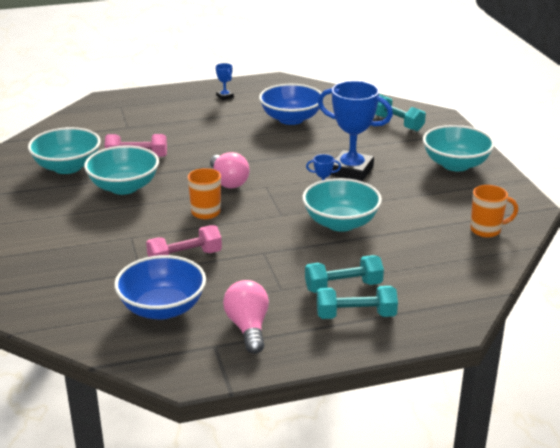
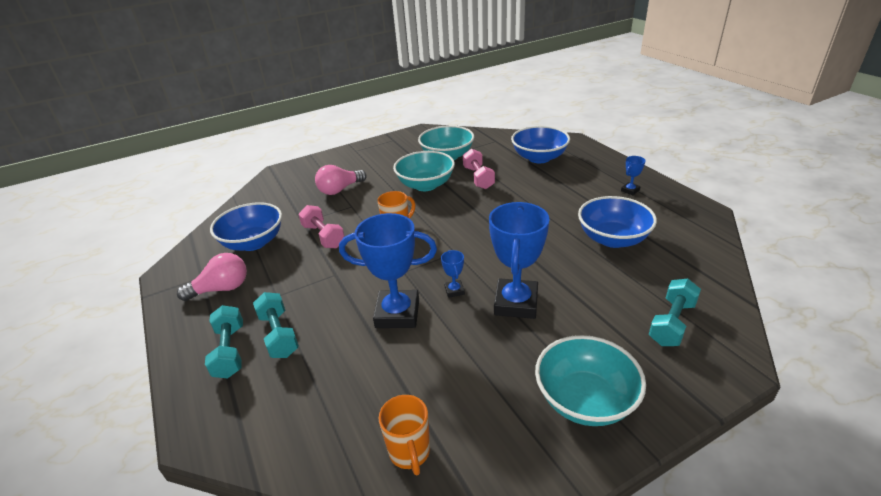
camera: 80 degrees right, 5 degrees up
pink light bulb [210,152,249,189] -> pink light bulb moved to [315,165,367,195]
turquoise bowl [302,178,382,232] -> blue trophy [339,213,437,328]
none -> blue bowl [511,126,570,163]

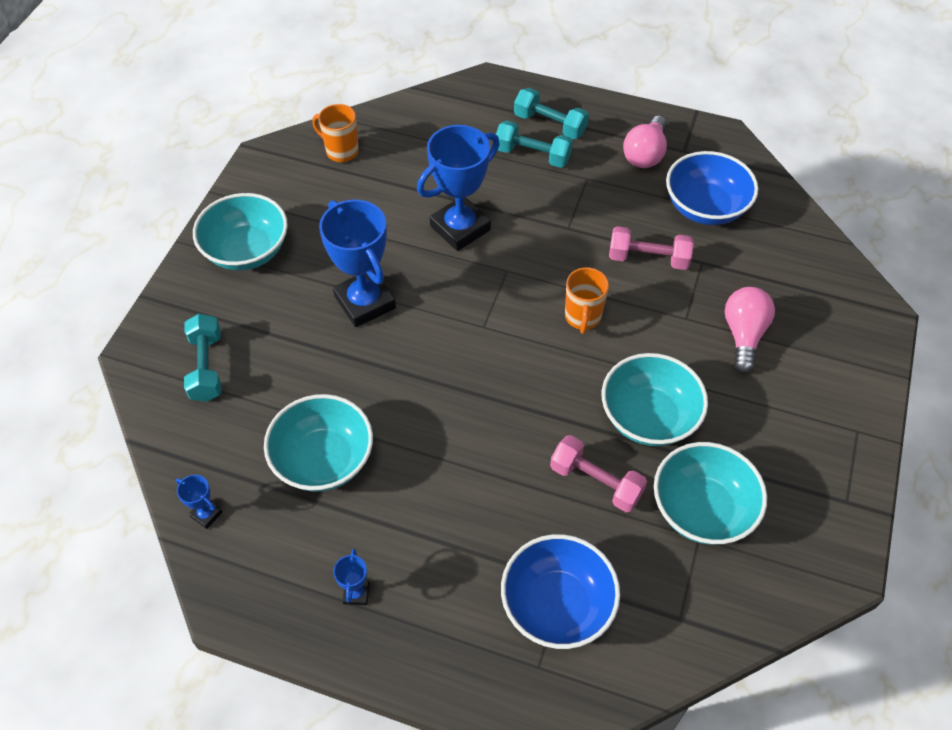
camera: 135 degrees right, 20 degrees up
blue trophy [441,250,465,298] -> blue trophy moved to [176,475,222,529]
blue bowl [578,196,657,248] -> turquoise bowl [264,394,373,492]

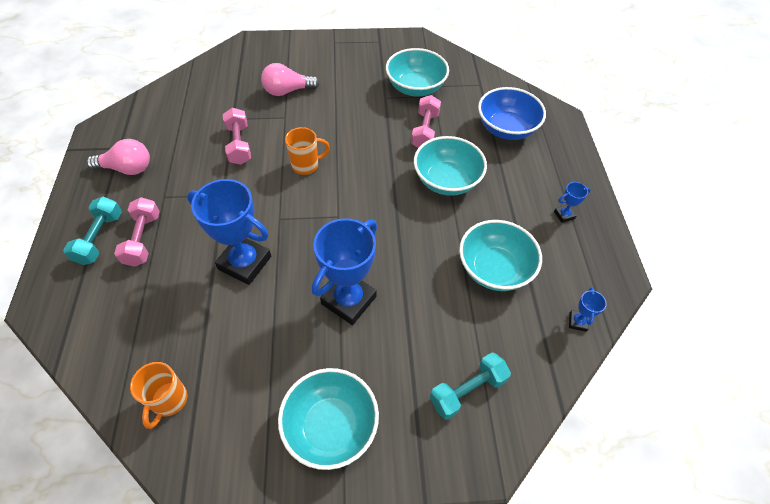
camera: 115 degrees left, 0 degrees up
turquoise dumbbell [496,120,573,168] -> pink dumbbell [114,197,160,267]
turquoise bowl [602,353,708,446] -> turquoise bowl moved to [414,136,487,196]
blue bowl [666,151,758,225] -> none

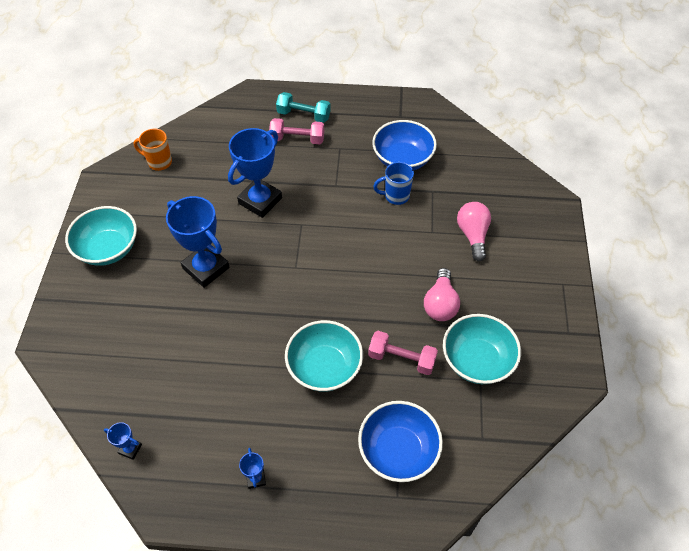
camera: 100 degrees right, 0 degrees up
pink light bulb [87,139,150,175] -> pink light bulb moved to [424,268,460,321]
pink dumbbell [223,108,251,165] -> blue mug [373,162,414,205]
orange mug [285,127,330,175] -> none
turquoise dumbbell [430,352,511,420] -> none
turquoise bowl [459,220,542,291] -> none
none -> blue bowl [372,120,437,171]

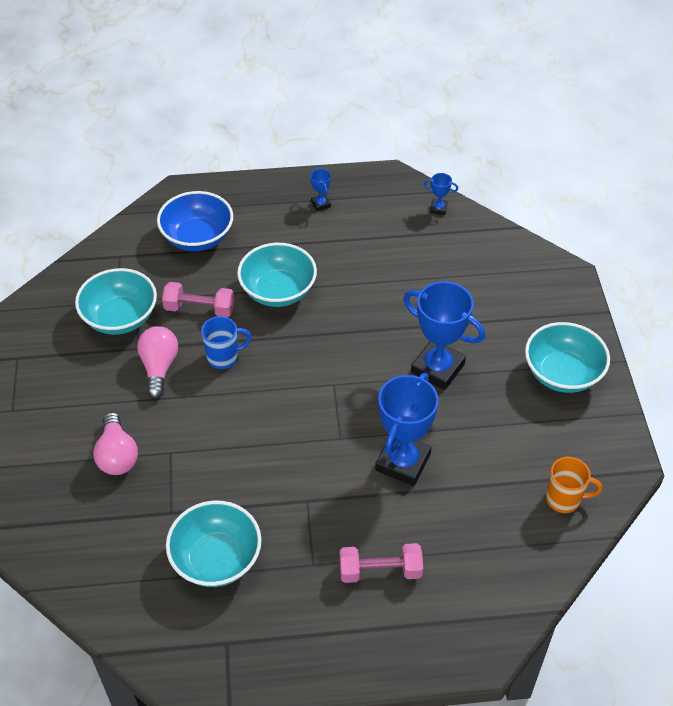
camera: 170 degrees right, 5 degrees down
turquoise dumbbell [276,92,331,123] -> none
blue bowl [372,120,437,171] -> turquoise bowl [166,501,262,587]
blue mug [373,162,414,205] -> blue mug moved to [201,316,252,369]

